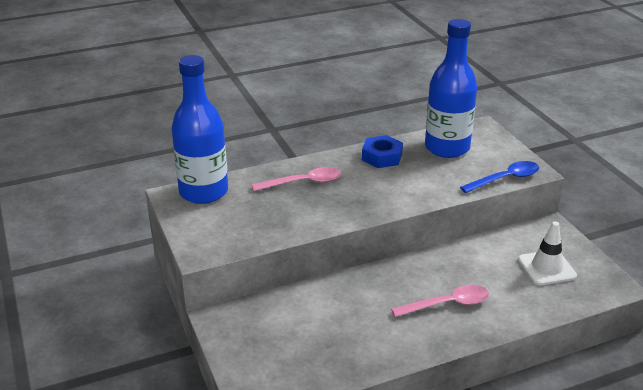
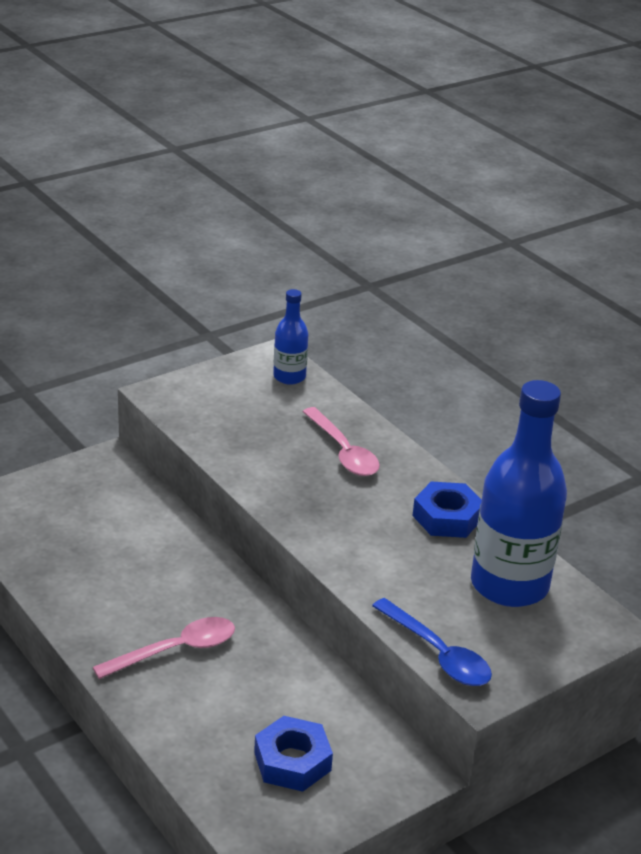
camera: 75 degrees right, 0 degrees up
blue bottle [171,55,228,204] -> blue bottle [273,289,308,385], size x0.50
pink spoon [391,285,489,317] -> pink spoon turned 90 degrees counterclockwise [93,617,235,679]
white traffic cone [518,222,577,286] -> blue nut [254,716,333,792]

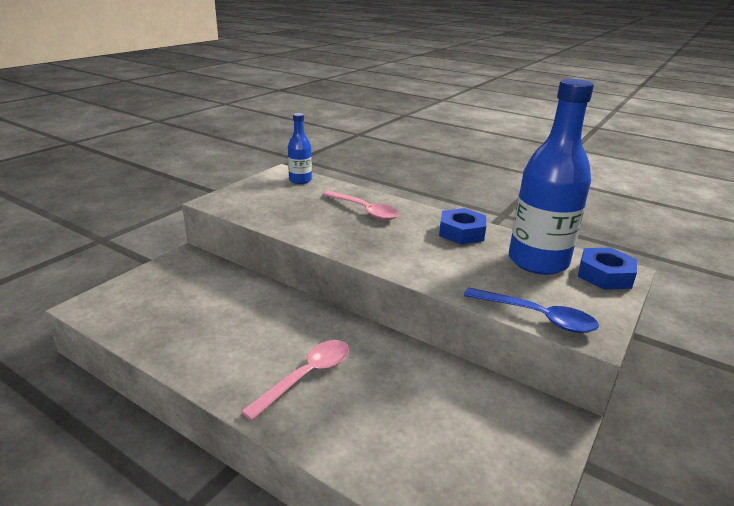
camera: 20 degrees left, 5 degrees down
blue nut [254,716,333,792] -> blue nut moved to [578,247,637,290]

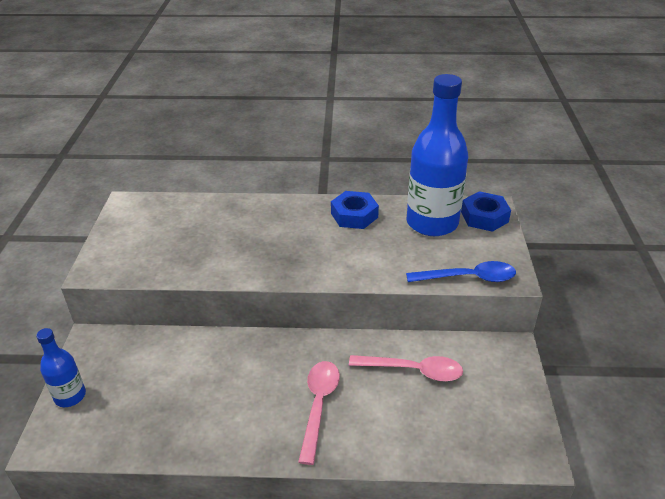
camera: 30 degrees left, 10 degrees up
blue bottle [288,113,312,184] -> blue bottle moved to [36,328,86,407]
pink spoon [322,191,399,220] -> pink spoon moved to [349,355,463,381]

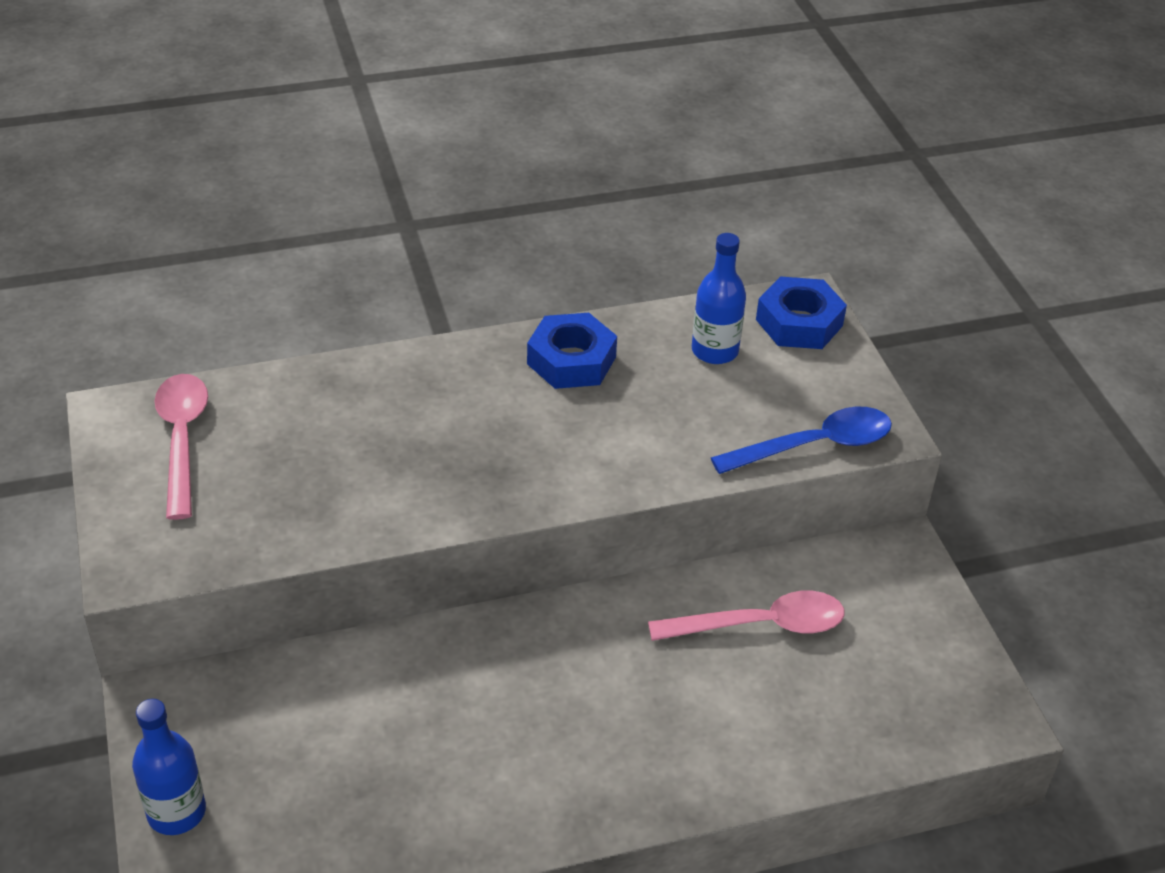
camera: 20 degrees left, 5 degrees up
pink spoon [298,361,340,465] -> pink spoon moved to [154,374,208,520]
blue bottle [406,74,468,236] -> blue bottle [692,233,746,364], size x0.50

